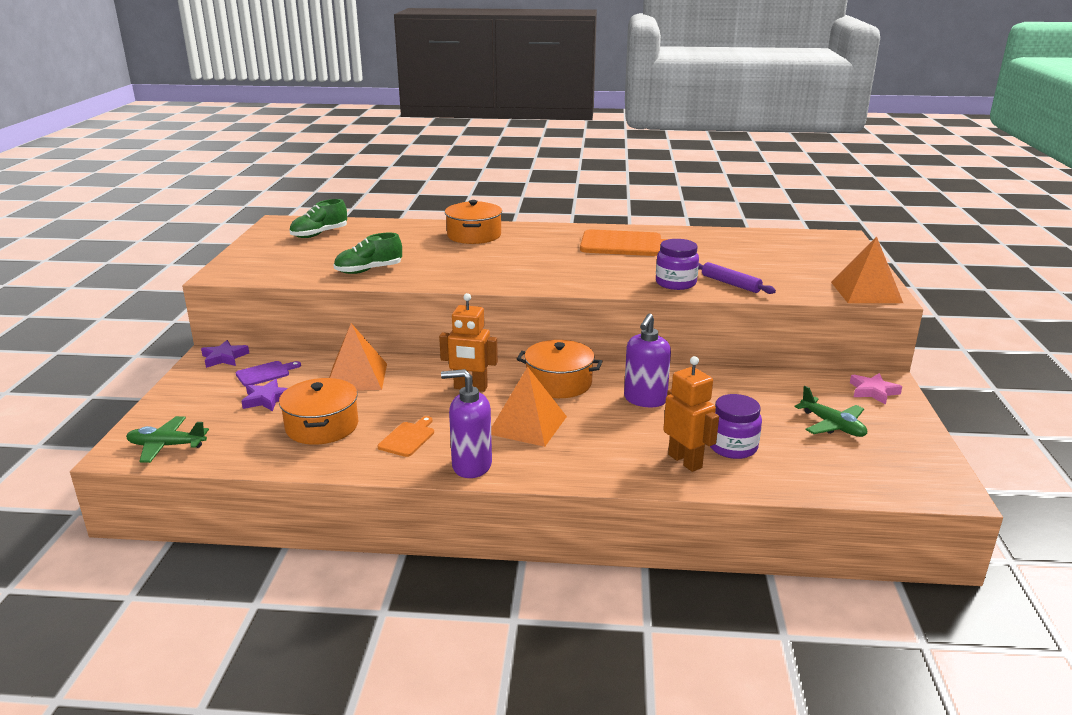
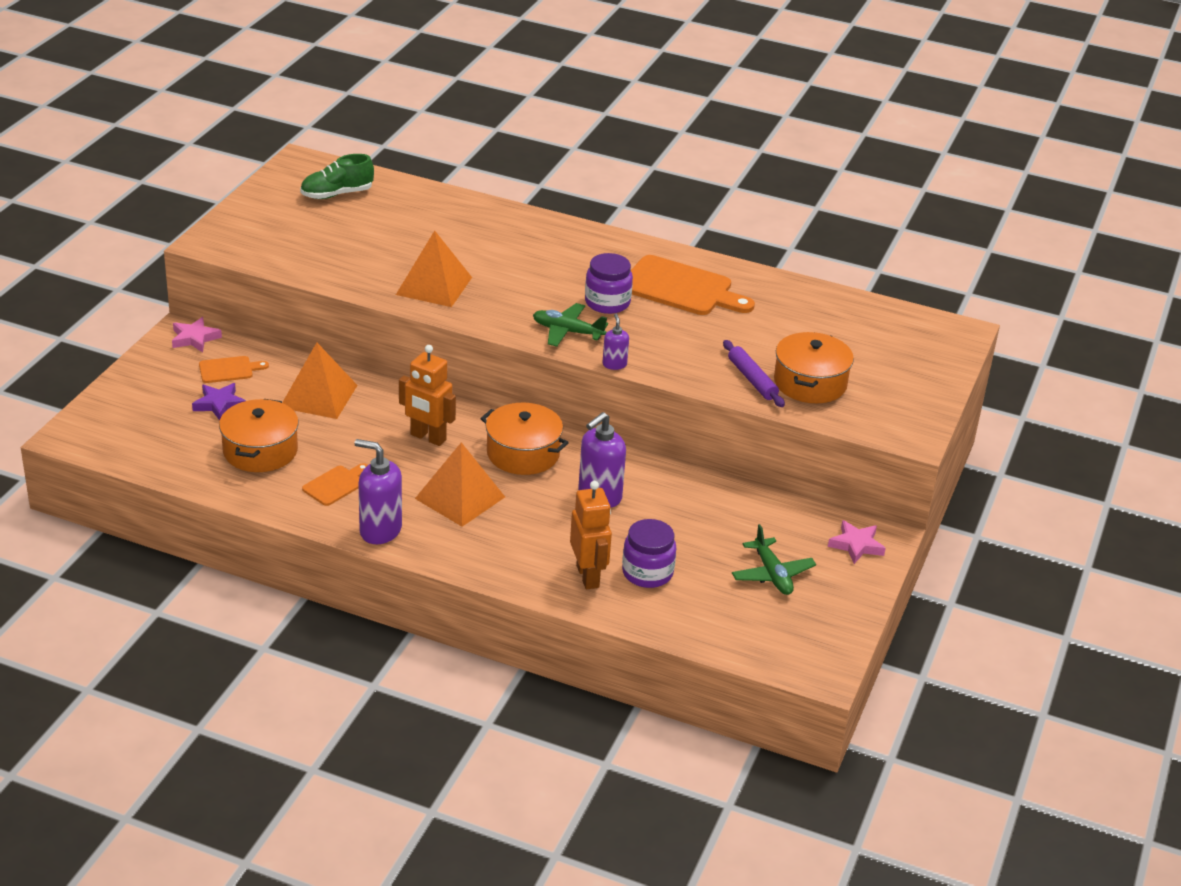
camera: 15 degrees right, 10 degrees up
green plane [126,416,209,463] -> green plane moved to [533,303,608,347]
purple star [201,340,249,368] -> pink star [172,317,222,352]
purple cutting board [236,361,301,386] -> orange cutting board [199,356,269,383]
green shoe [334,233,402,274] -> none
orange pot [445,200,502,244] -> orange pot moved to [774,332,854,403]
purple jar [656,239,699,290] -> purple jar moved to [585,253,633,314]
orange pyramid [831,236,903,303] -> orange pyramid moved to [396,231,472,307]
none -> purple soap dispenser [603,314,629,370]

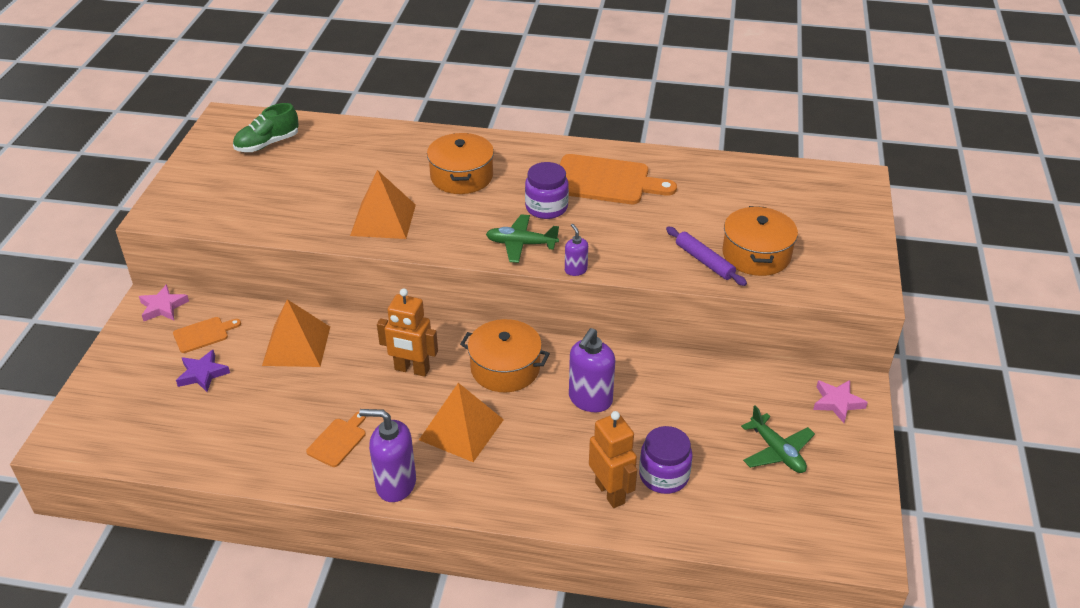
camera: 10 degrees left, 5 degrees up
orange pot [219,399,299,472] -> orange pot moved to [427,133,494,194]

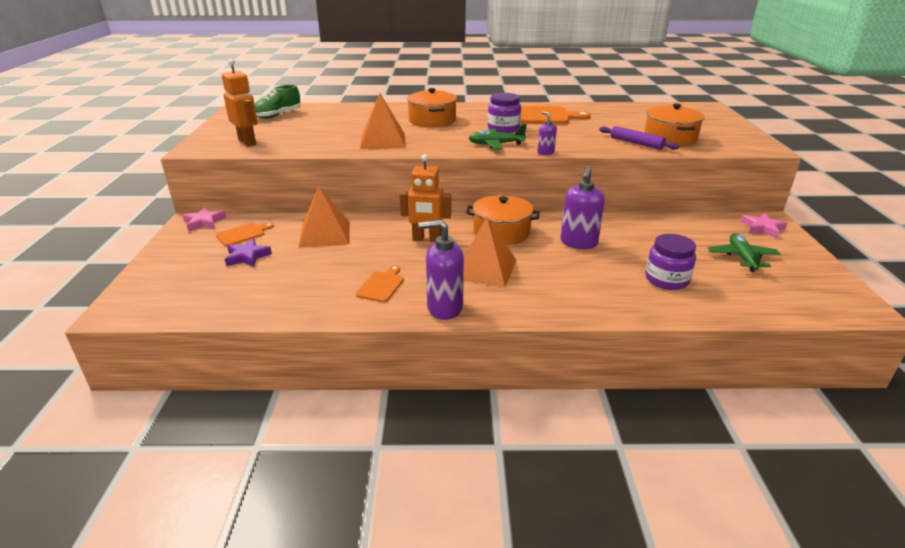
camera: 10 degrees left, 10 degrees down
orange robot [589,411,637,508] -> orange robot moved to [222,59,258,146]
green plane [741,405,815,473] -> green plane turned 135 degrees counterclockwise [707,233,780,272]

